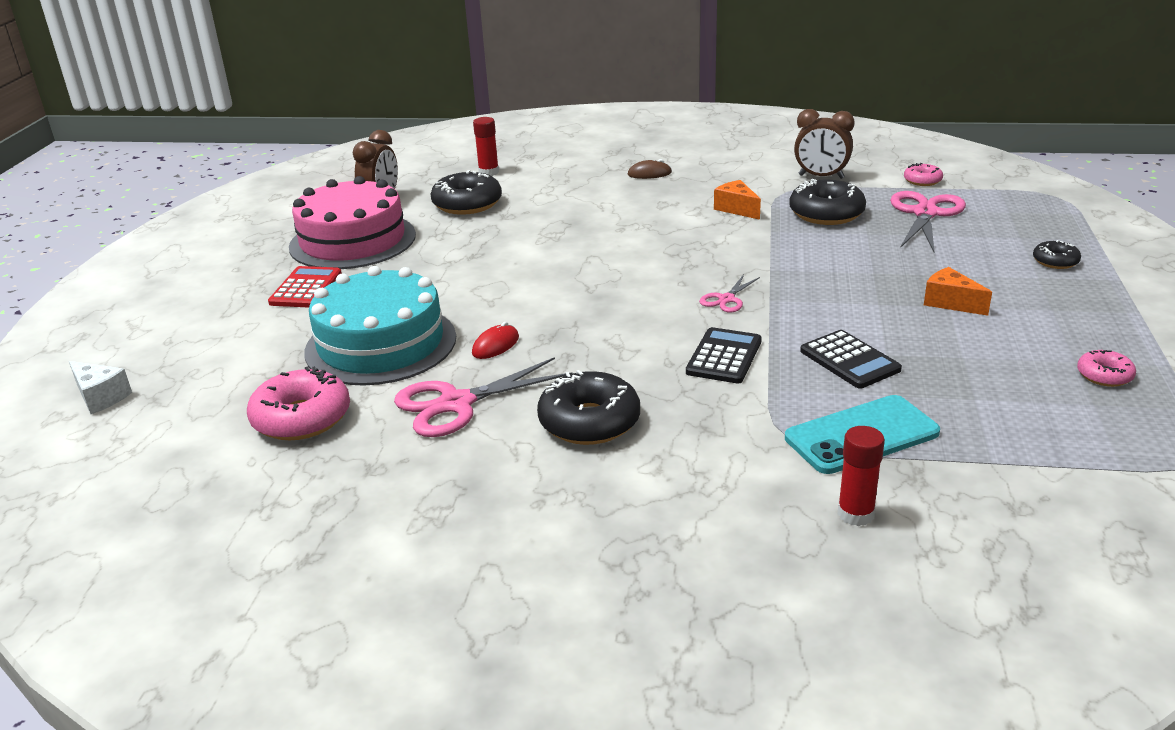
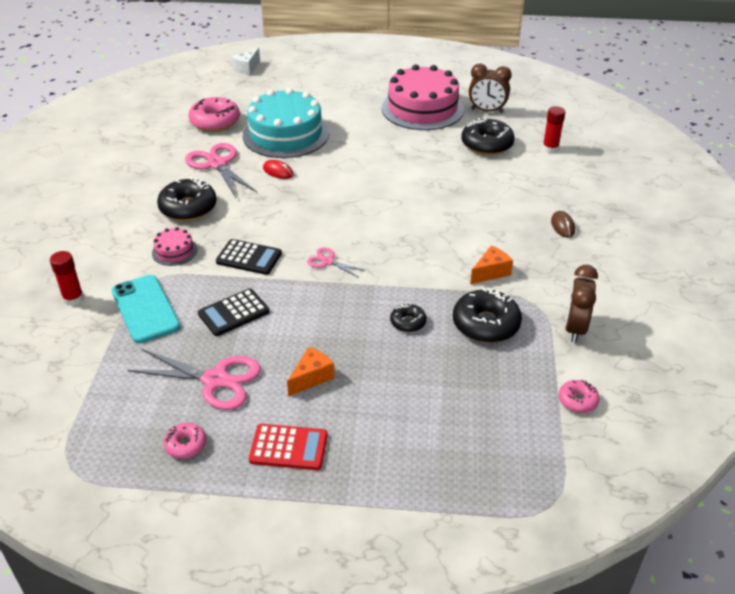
camera: 85 degrees right, 10 degrees up
red calculator [268,266,342,308] -> red calculator moved to [249,424,328,470]
pink scissors [890,191,966,252] -> pink scissors moved to [128,349,261,410]
black donut [1033,240,1081,269] -> black donut moved to [390,303,427,332]
none -> pink cake [152,227,197,266]

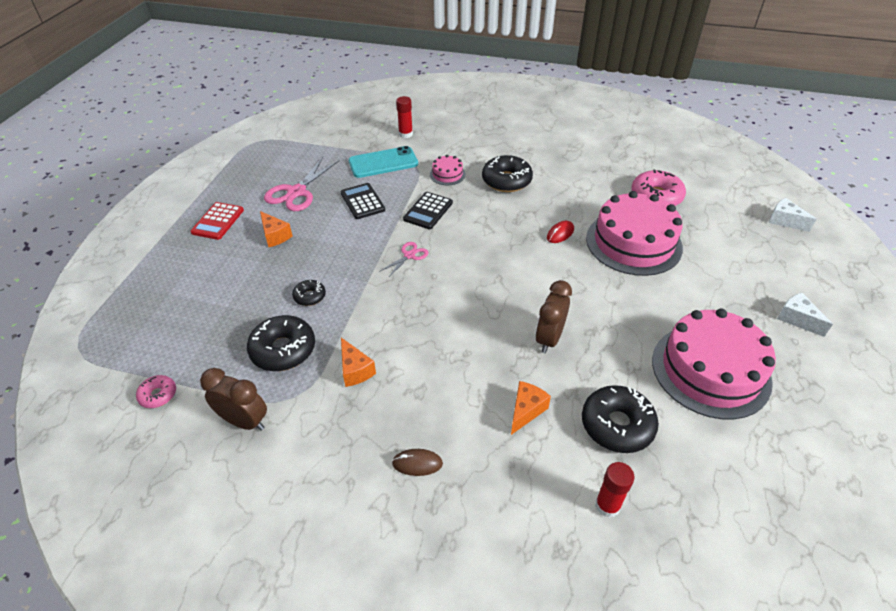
camera: 100 degrees right, 5 degrees up
pink donut [164,423,206,459] -> none
pink scissors [185,143,257,198] -> none
turquoise cake [243,88,329,158] -> pink cake [586,191,683,276]
brown clock [469,64,512,113] -> brown clock moved to [535,280,572,353]
none -> orange cheese [511,381,551,435]
none -> white cheese [777,293,833,337]

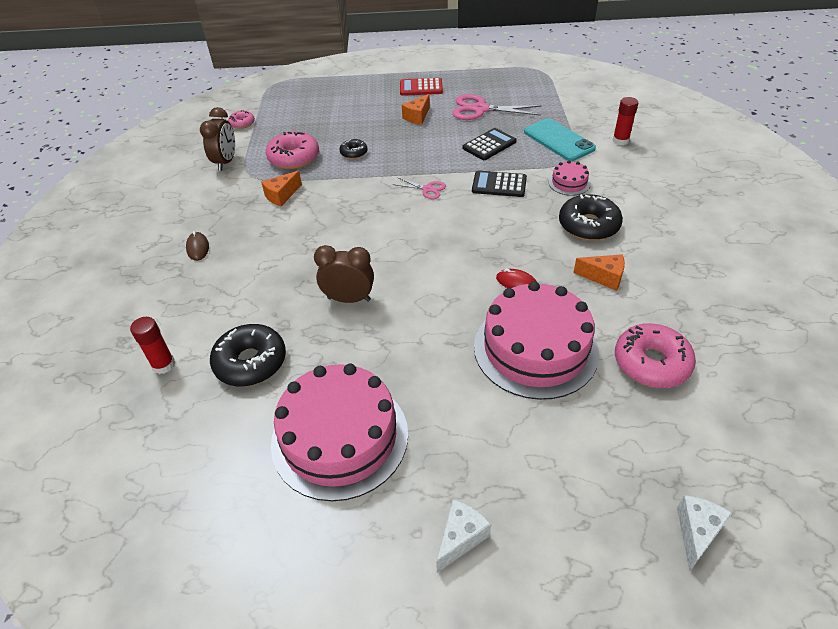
camera: 75 degrees right, 0 degrees up
black donut [247,315,315,371] -> pink donut [266,131,319,169]
orange cheese [511,381,551,435] -> orange cheese moved to [573,254,625,291]

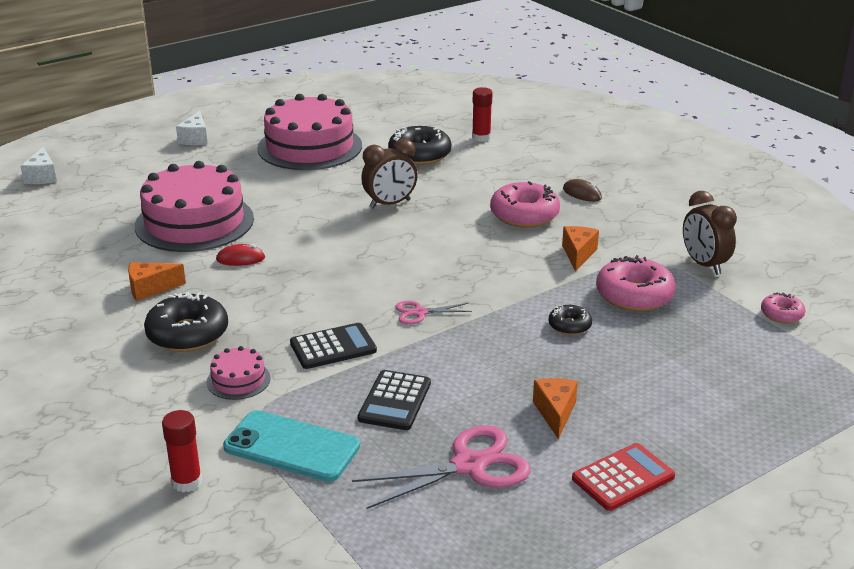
camera: 145 degrees right, 15 degrees down
pink donut [615,323,696,388] -> pink donut moved to [490,181,560,228]

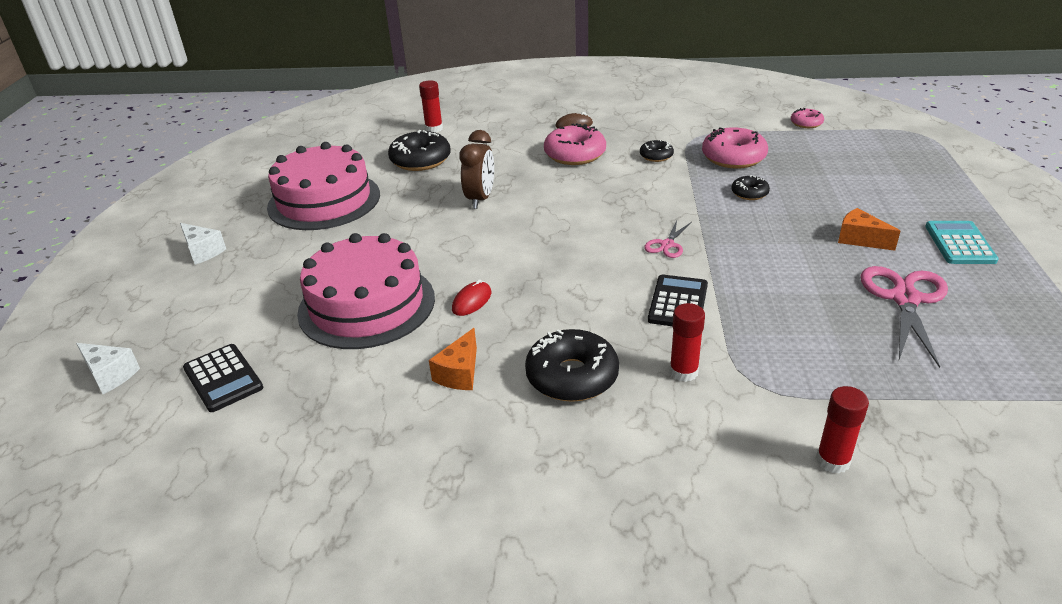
camera: 50 degrees left, 5 degrees up
pink cake [207,346,271,400] -> red glue stick [669,303,705,382]
turquoise phone [223,410,360,482] -> none
black calculator [358,370,431,430] -> black calculator moved to [183,344,263,412]
orange cheese [562,226,599,272] -> black donut [640,140,674,162]
red calculator [572,443,675,511] -> turquoise calculator [925,221,999,264]
brown clock [683,191,737,275] -> none

